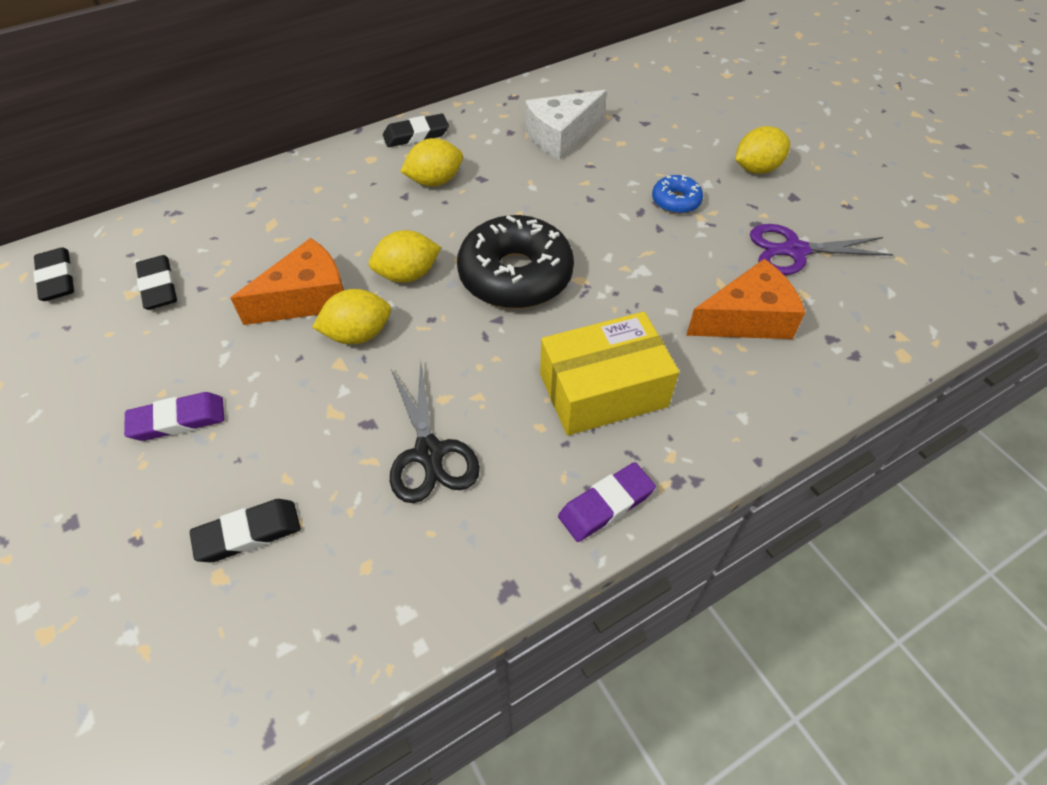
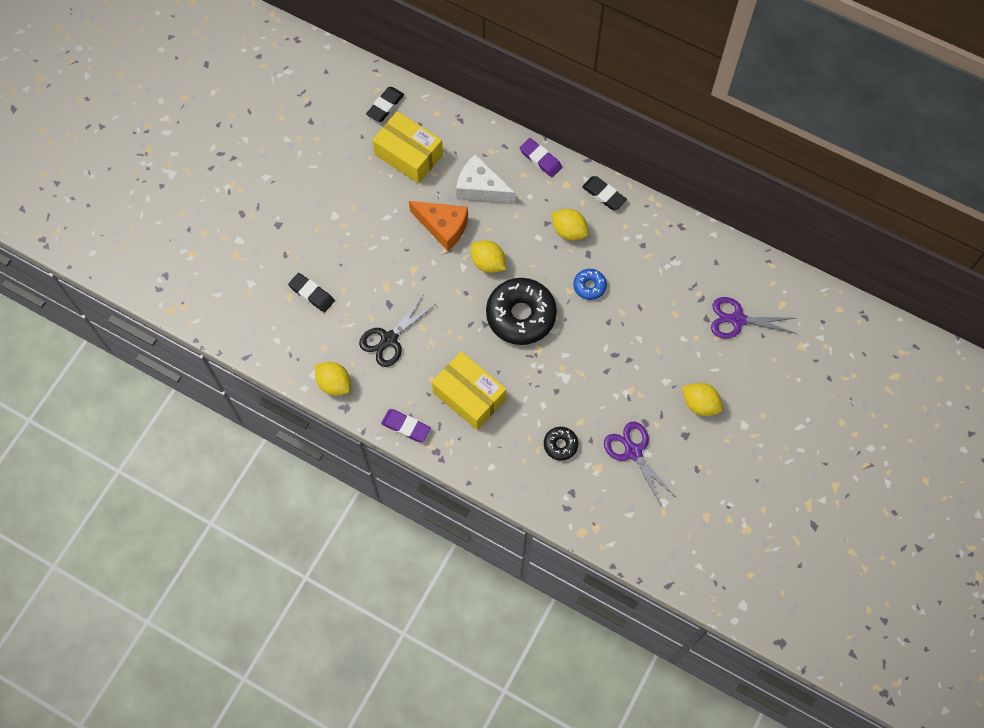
camera: 60 degrees right, 15 degrees up
purple eraser [124,392,224,441] -> purple eraser moved to [520,138,562,177]
black eraser [136,255,177,310] -> yellow box [372,111,443,184]
yellow lemon [312,289,391,345] -> yellow lemon moved to [315,362,351,396]
white cheese [525,90,607,160] -> white cheese moved to [456,154,515,203]
blue donut [652,175,703,214] -> blue donut moved to [574,269,607,300]
orange cheese [686,259,806,339] -> black donut [544,427,578,461]
none -> purple scissors [711,297,797,339]

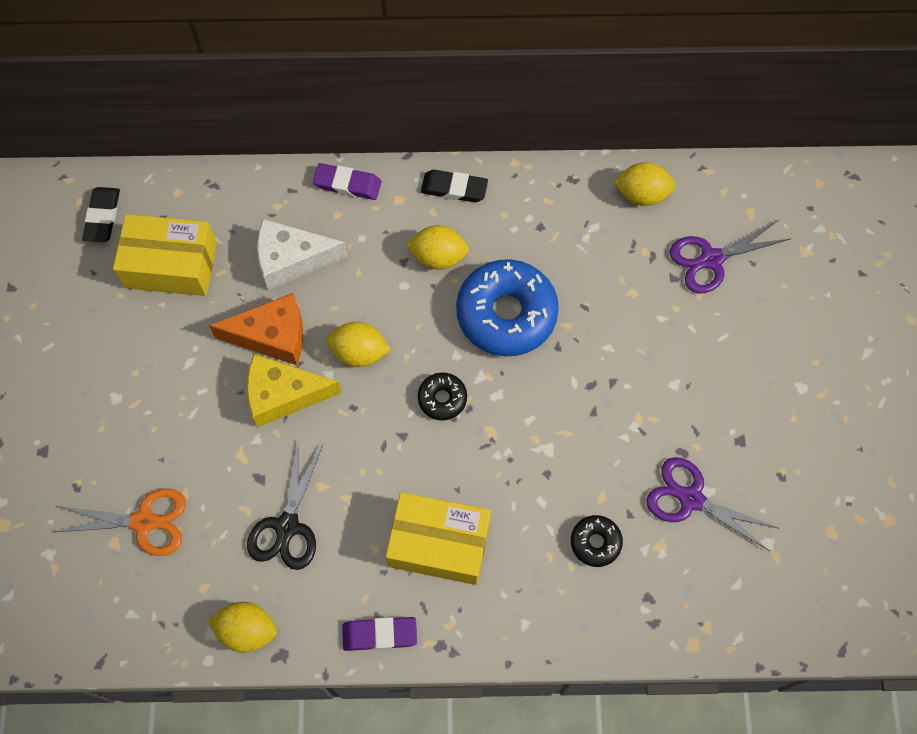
camera: 30 degrees left, 0 degrees up
black eraser [288,273,335,313] -> orange scissors [54,488,186,556]
black donut [486,278,557,345] -> black donut [418,373,467,421], size x0.48
blue donut [574,269,607,300] -> blue donut [456,259,559,356], size x2.10
yellow lemon [682,383,723,416] -> yellow lemon moved to [613,162,676,206]
none -> yellow cheese [247,354,342,427]

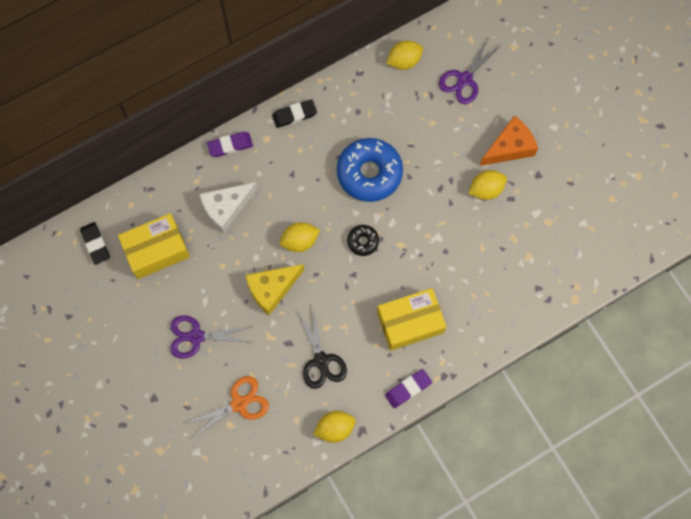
camera: 30 degrees left, 5 degrees up
orange cheese [209,293,303,365] -> orange cheese moved to [480,115,538,166]
yellow lemon [405,225,469,270] -> yellow lemon moved to [468,170,507,200]
black donut [571,515,623,567] -> none
purple scissors [646,457,780,551] -> purple scissors moved to [170,315,254,358]

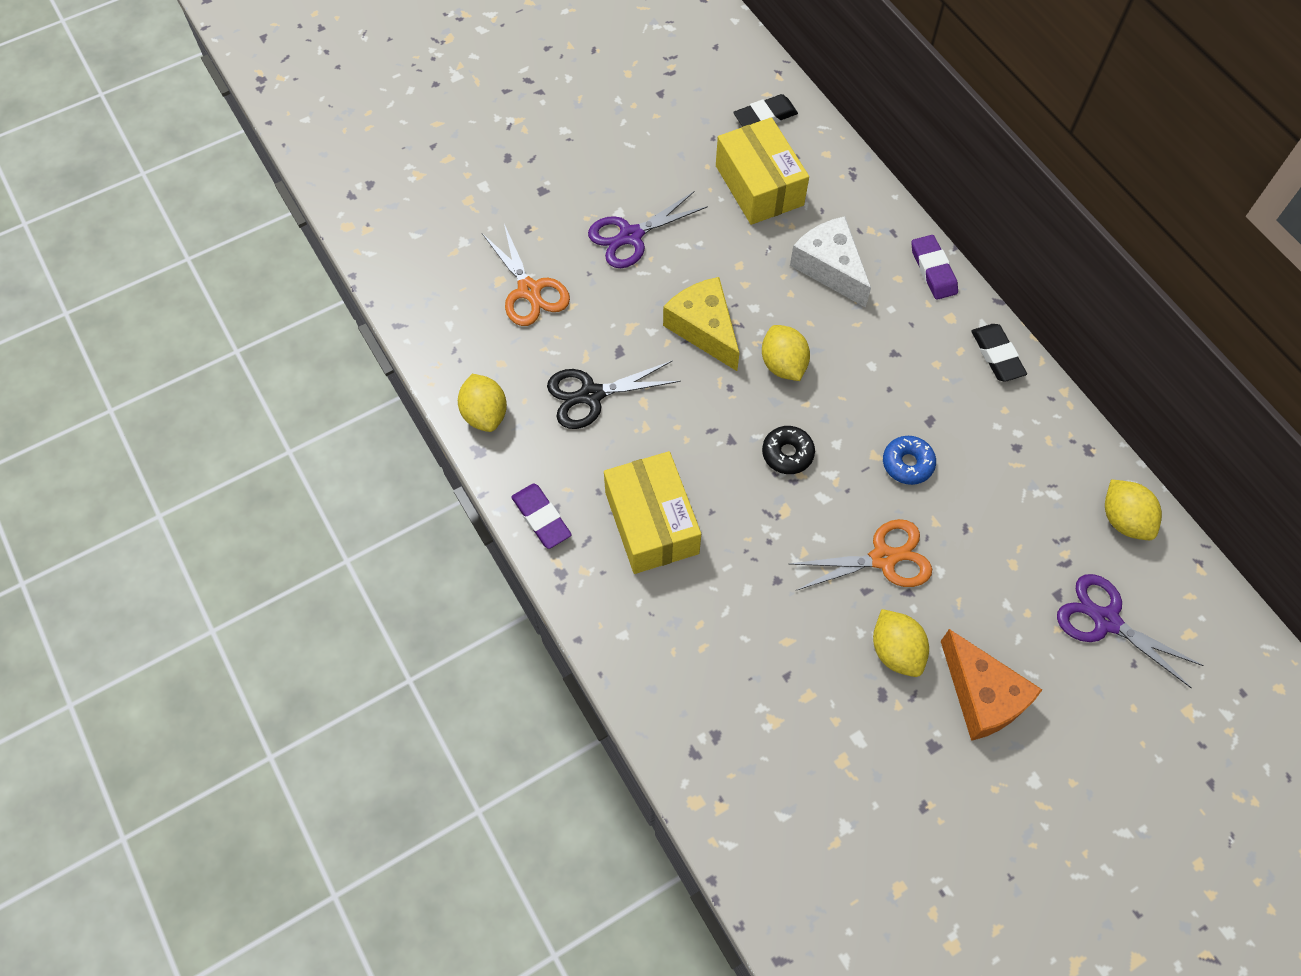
camera: 90 degrees right, 10 degrees down
purple scissors [170,315,254,358] -> purple scissors turned 120 degrees counterclockwise [588,192,708,268]
blue donut [337,138,403,202] -> blue donut [883,436,936,485], size x0.48
none -> orange scissors [789,519,932,590]

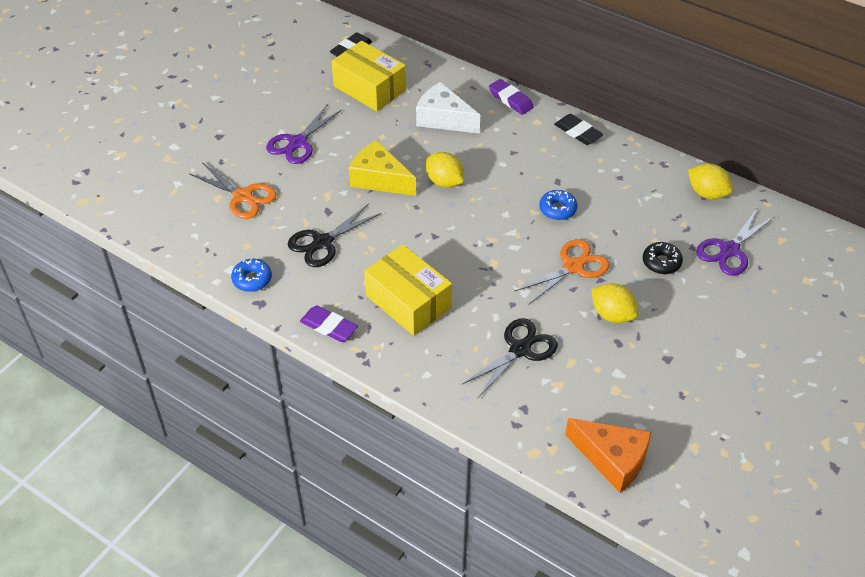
camera: 25 degrees left, 15 degrees down
yellow lemon [458,374,507,432] -> blue donut [231,259,272,292]
black donut [762,426,815,474] -> black donut moved to [643,242,683,274]
orange cheese [941,629,1042,741] -> orange cheese moved to [565,418,651,493]
purple scissors [1057,574,1204,688] -> purple scissors turned 60 degrees counterclockwise [696,209,775,276]
none -> black scissors [461,318,558,398]

